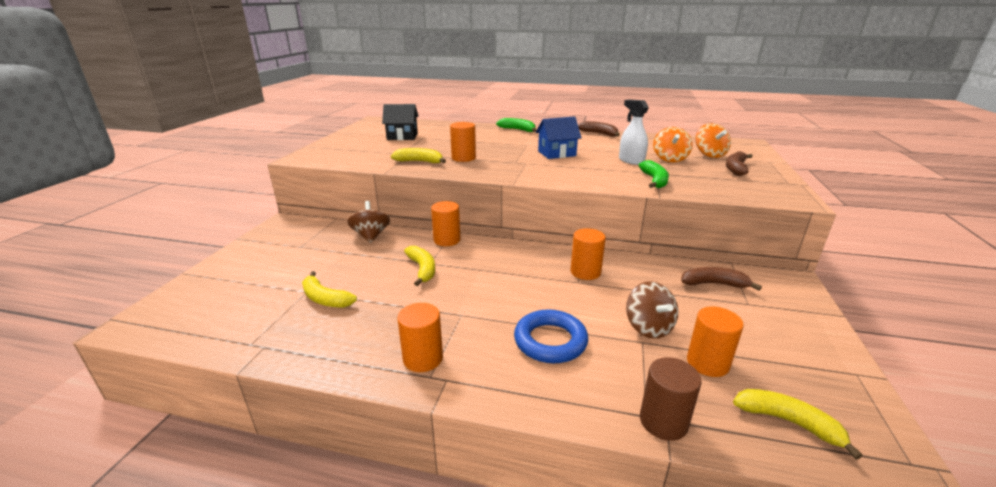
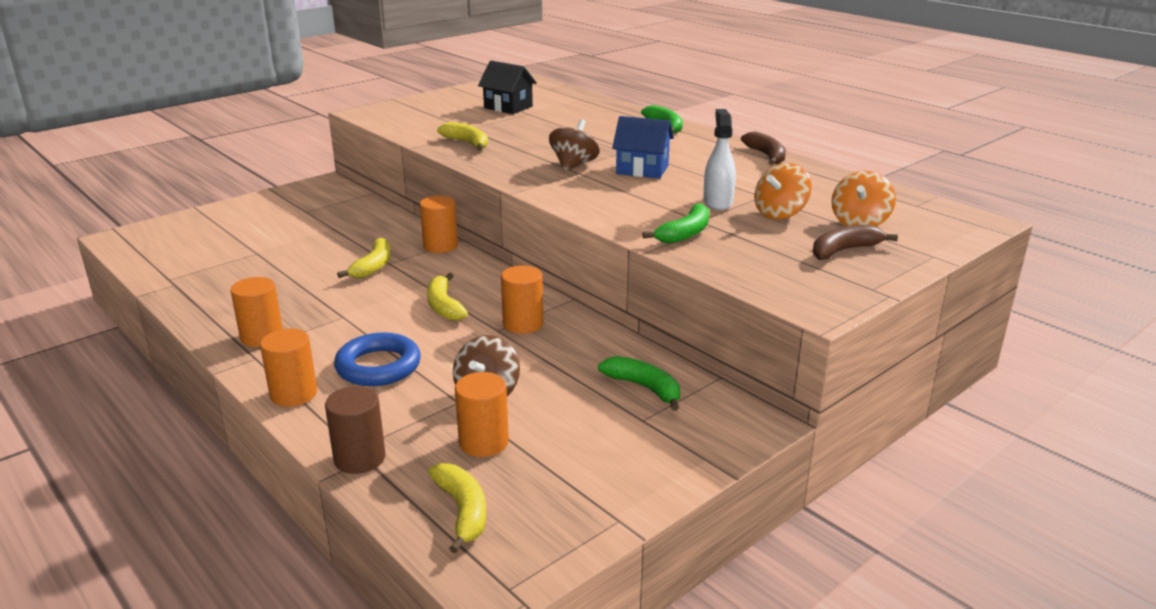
camera: 35 degrees right, 0 degrees up
yellow banana [302,271,357,308] -> yellow banana moved to [427,273,468,321]
brown spinning top [347,201,390,243] -> brown spinning top moved to [549,119,600,171]
orange cylinder [450,122,476,162] -> orange cylinder moved to [260,329,317,407]
brown banana [681,267,762,291] -> green banana [598,356,680,411]

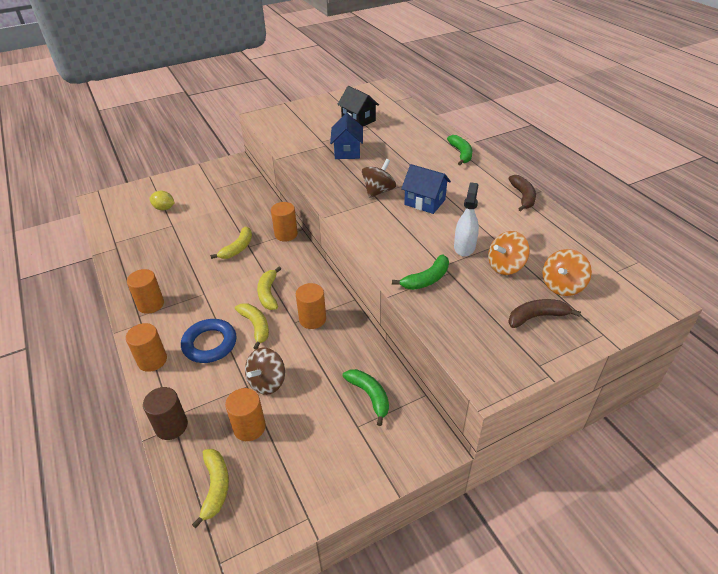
camera: 15 degrees right, 15 degrees up
yellow banana [437,122,488,150] -> yellow banana moved to [235,303,269,350]
none -> yellow lemon [149,191,175,210]
none -> blue house [330,113,363,159]

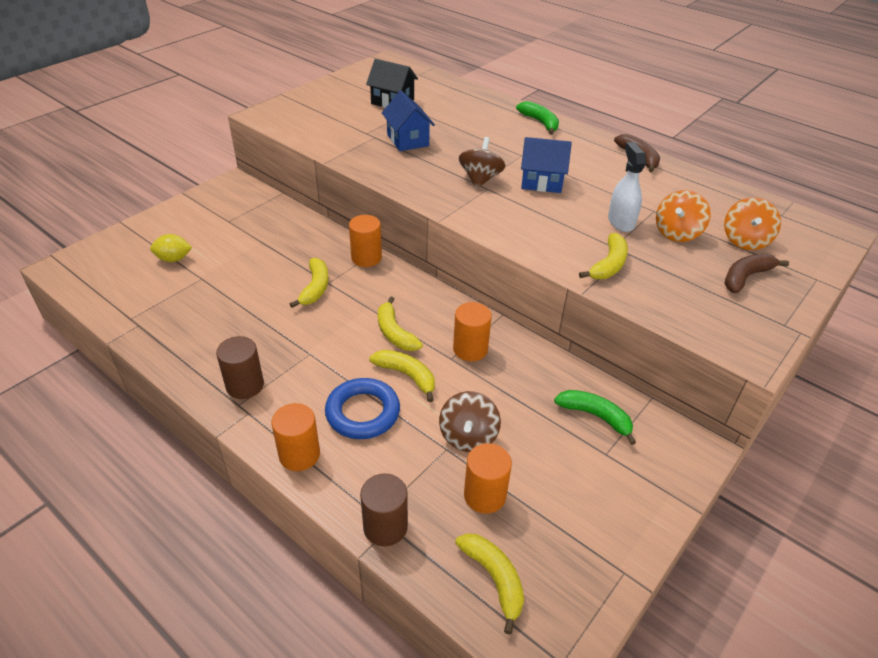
camera: 25 degrees left, 0 degrees up
orange cylinder [127,269,164,314] -> brown cylinder [216,336,264,399]
green banana [392,254,449,290] -> yellow banana [579,233,628,279]

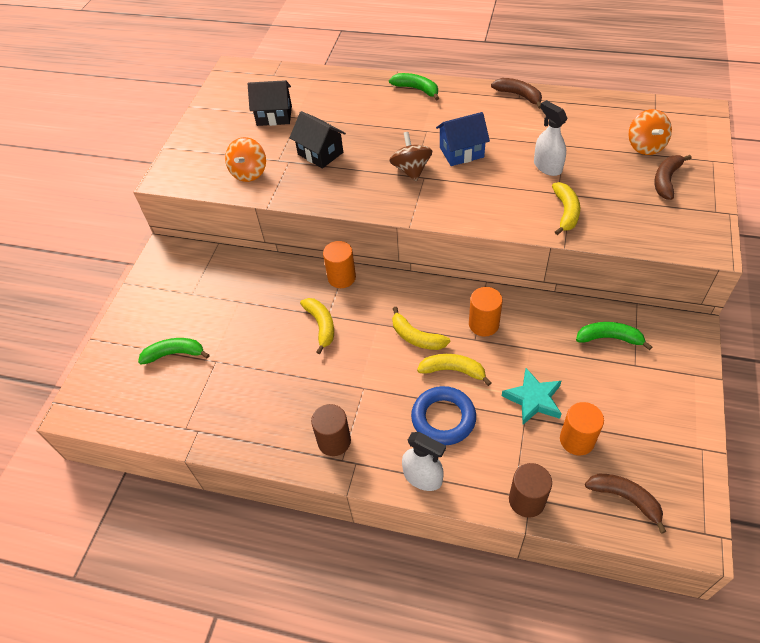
camera: 20 degrees left, 10 degrees up
yellow lemon [150,234,192,262] -> green banana [138,338,210,365]
orange cylinder [271,403,320,471] -> white spray bottle [402,432,446,491]
blue house [382,90,435,151] -> black house [290,111,346,169]
brown spinning top [439,391,501,452] -> turquoise star [502,368,562,425]
yellow banana [455,533,524,635] -> brown banana [585,474,666,534]
orange spinning top [656,190,711,242] -> orange spinning top moved to [225,137,266,182]

